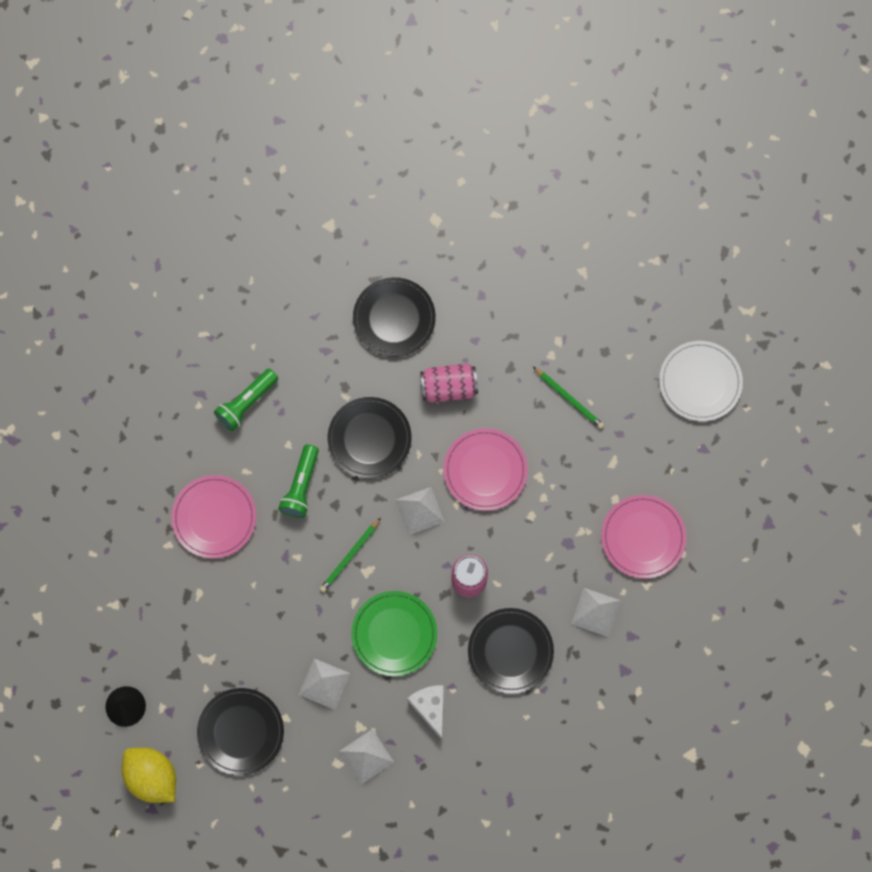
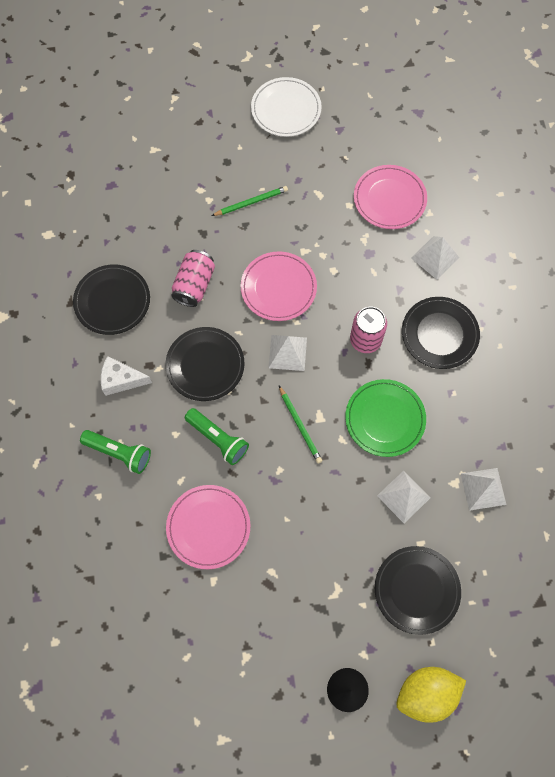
camera: 65 degrees left, 5 degrees down
green flashlight [214,369,278,431] -> green flashlight turned 45 degrees counterclockwise [80,430,151,474]
white cheese [407,685,444,740] -> white cheese moved to [101,356,152,396]

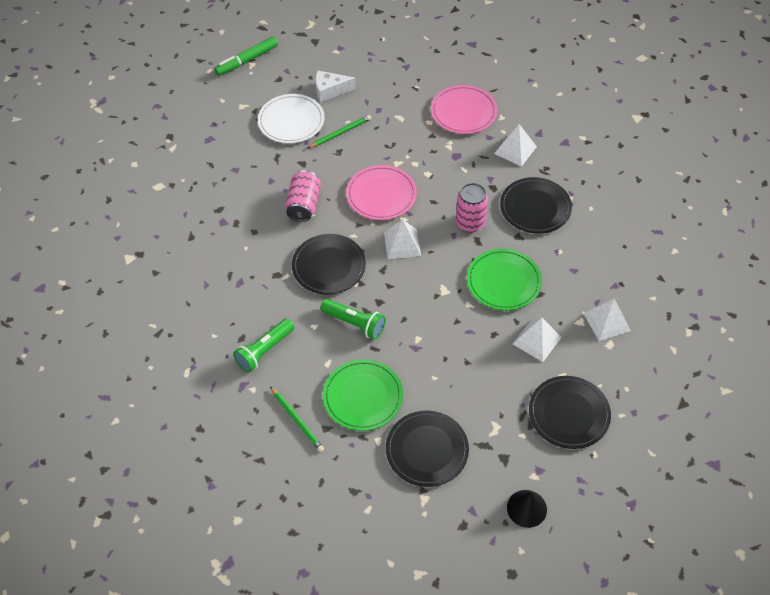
camera: 10 degrees left, 15 degrees down
black plate [73,264,150,335] -> black plate moved to [386,411,469,487]
green flashlight [80,430,151,474] -> green flashlight turned 120 degrees clockwise [233,318,294,372]
white cheese [101,356,152,396] -> white cheese moved to [315,70,356,102]
pink plate [166,485,250,569] -> green plate [323,359,403,431]
white plate [251,77,322,137] -> white plate moved to [258,94,325,143]
green pencil [279,386,322,463] -> green pencil moved to [270,387,324,452]
yellow lemon [396,667,466,723] -> none
none -> green marker [214,37,278,76]

